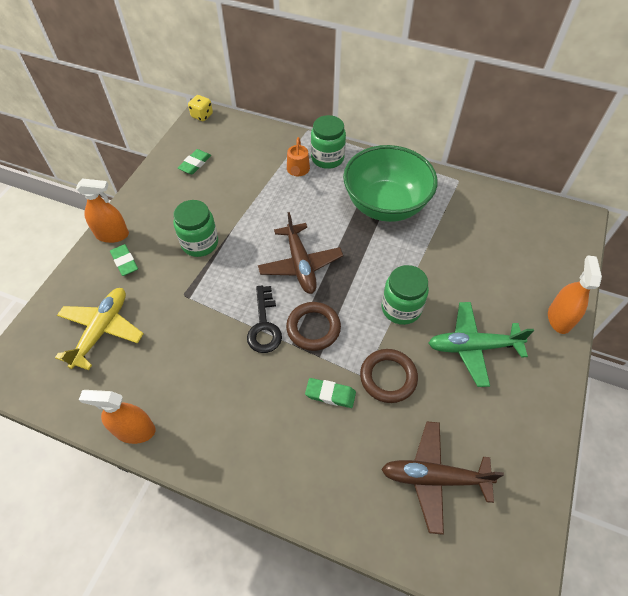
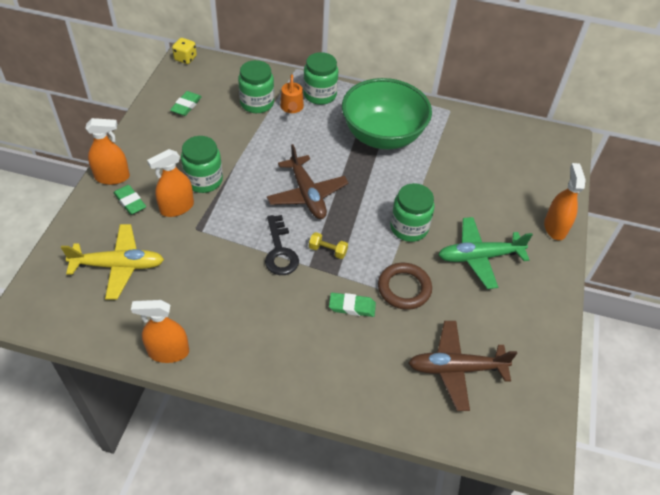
camera: 10 degrees left, 5 degrees down
yellow plane [55,288,143,370] -> yellow plane turned 75 degrees clockwise [61,224,164,299]
brown ring [286,302,341,351] -> yellow dumbbell [309,232,348,259]
none -> orange spray bottle [147,149,194,217]
none -> green jar [238,60,274,113]

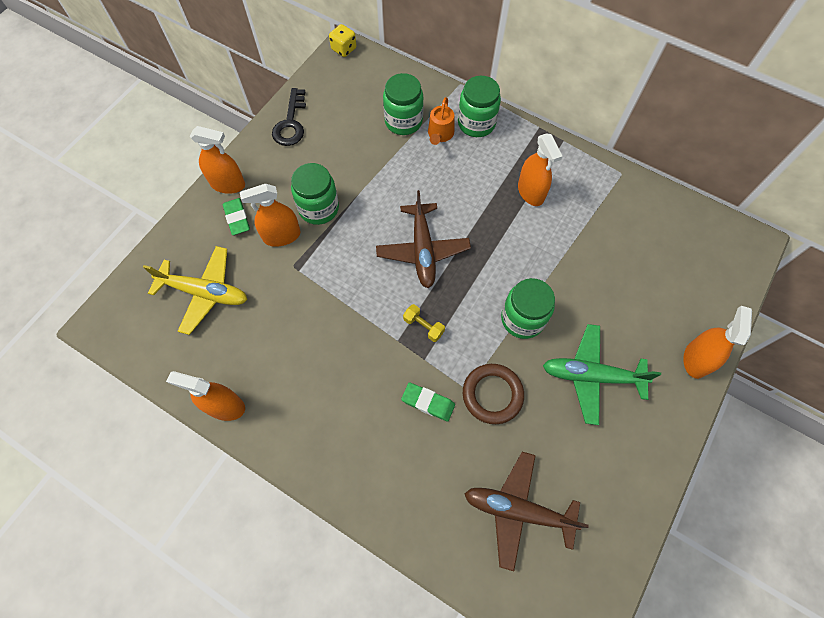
camera: 20 degrees right, 15 degrees up
green eraser [170,91,202,116] -> none
black key [265,215,299,275] -> black key moved to [272,88,306,146]
green bowl [342,78,432,150] -> orange spray bottle [518,133,563,206]

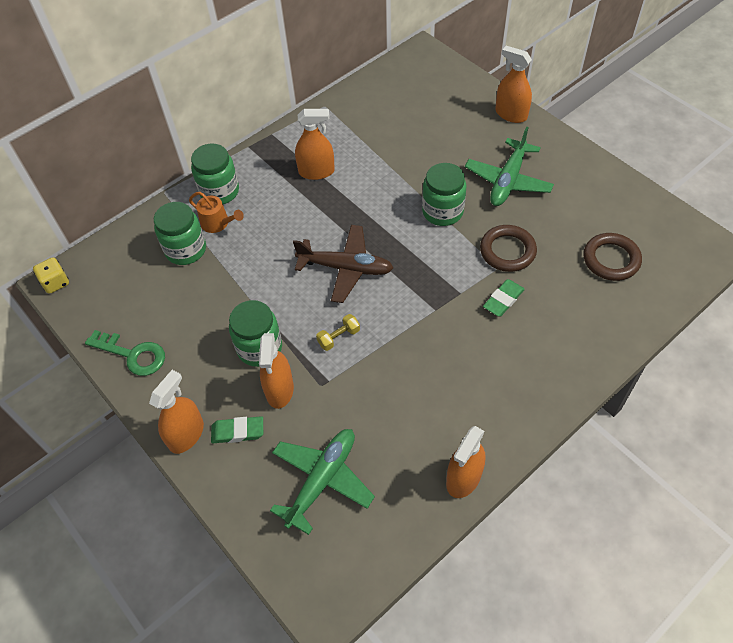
camera: 70 degrees left, 10 degrees down
yellow plane [143,246,247,335] -> green plane [270,429,375,535]
black key [272,88,306,146] -> green key [85,330,165,376]
yellow dumbbell [403,304,445,342] -> yellow dumbbell moved to [316,314,360,351]
brown plane [465,452,589,571] -> brown ring [583,233,642,281]

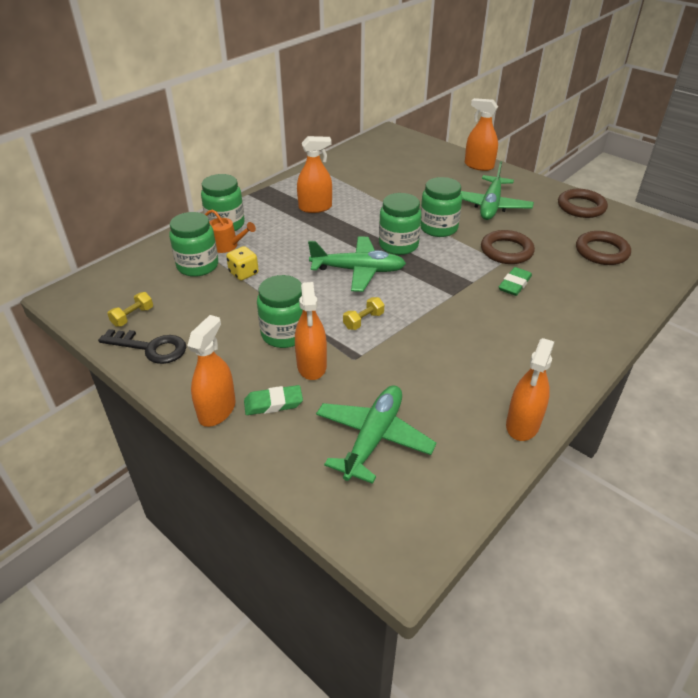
camera: 10 degrees left, 15 degrees down
yellow dice [33,257,69,294] -> yellow dice moved to [226,246,259,280]
green key [85,330,165,376] -> black key [98,329,186,364]
brown plane [293,225,393,303] -> green plane [308,236,406,292]
none -> yellow dumbbell [107,292,153,327]
none -> green jar [379,193,421,255]
none -> brown ring [558,189,608,218]

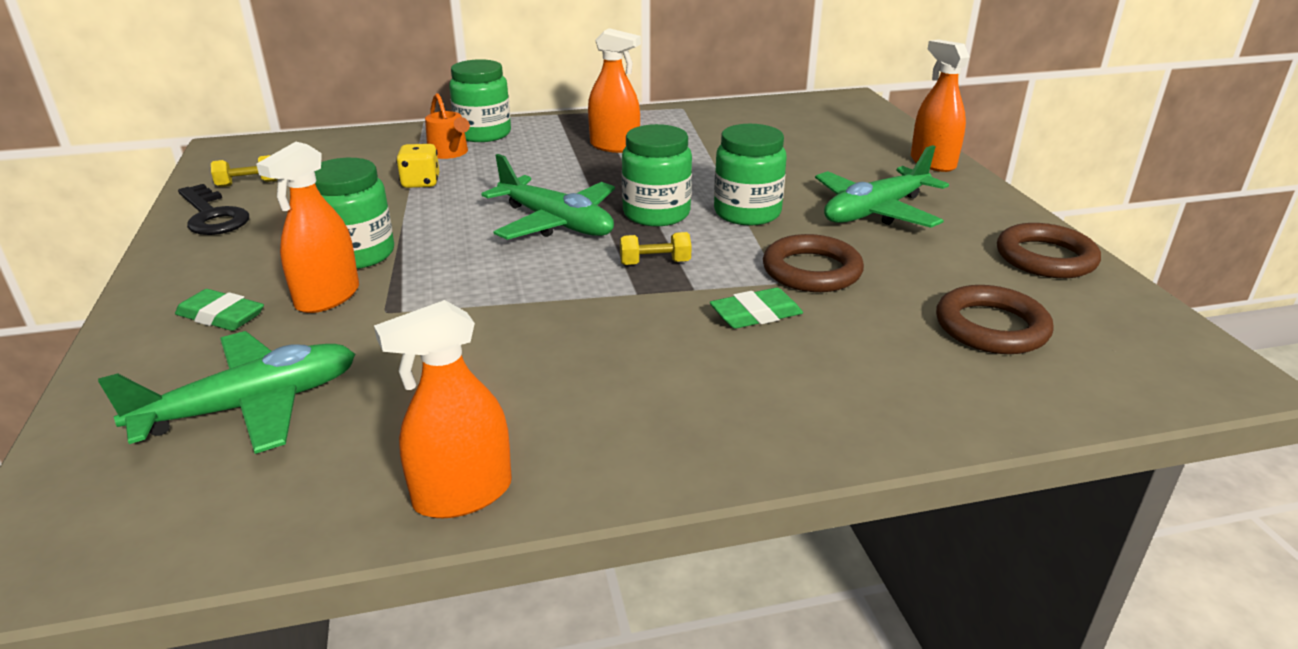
camera: 35 degrees right, 10 degrees down
green jar [169,212,218,277] -> none
orange spray bottle [187,315,236,427] -> none
yellow dumbbell [343,297,384,330] -> yellow dumbbell moved to [620,232,692,265]

